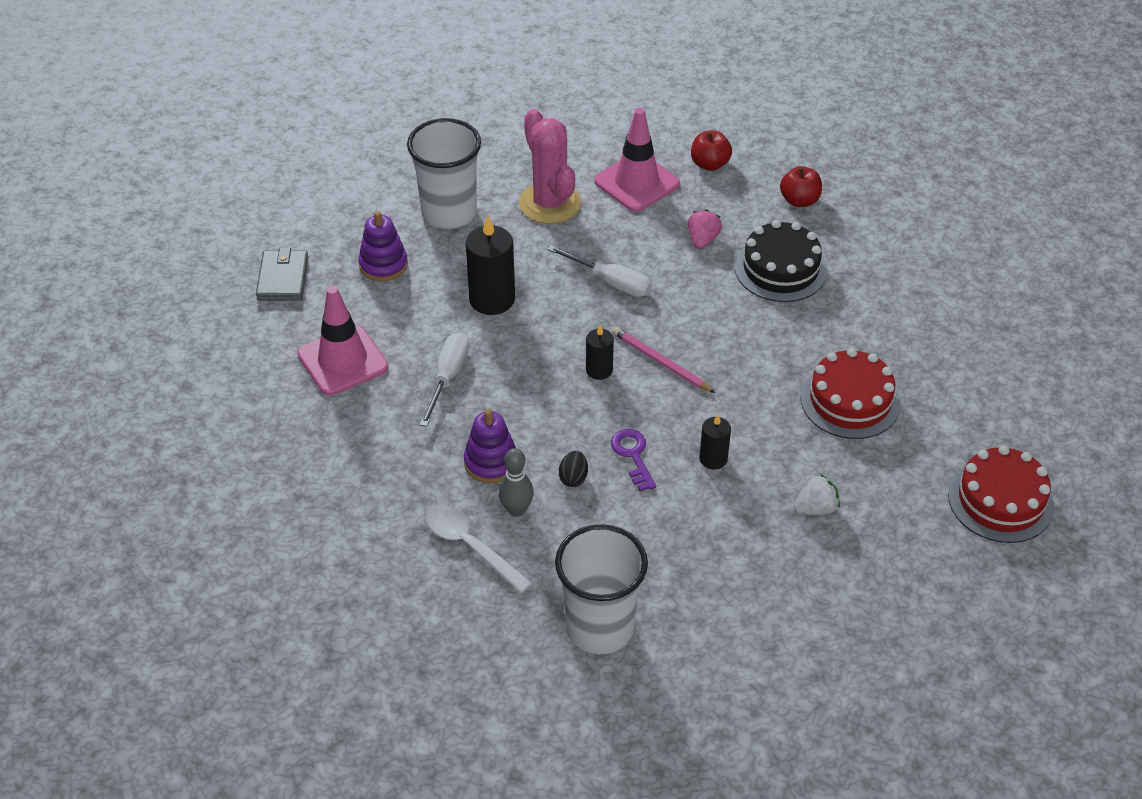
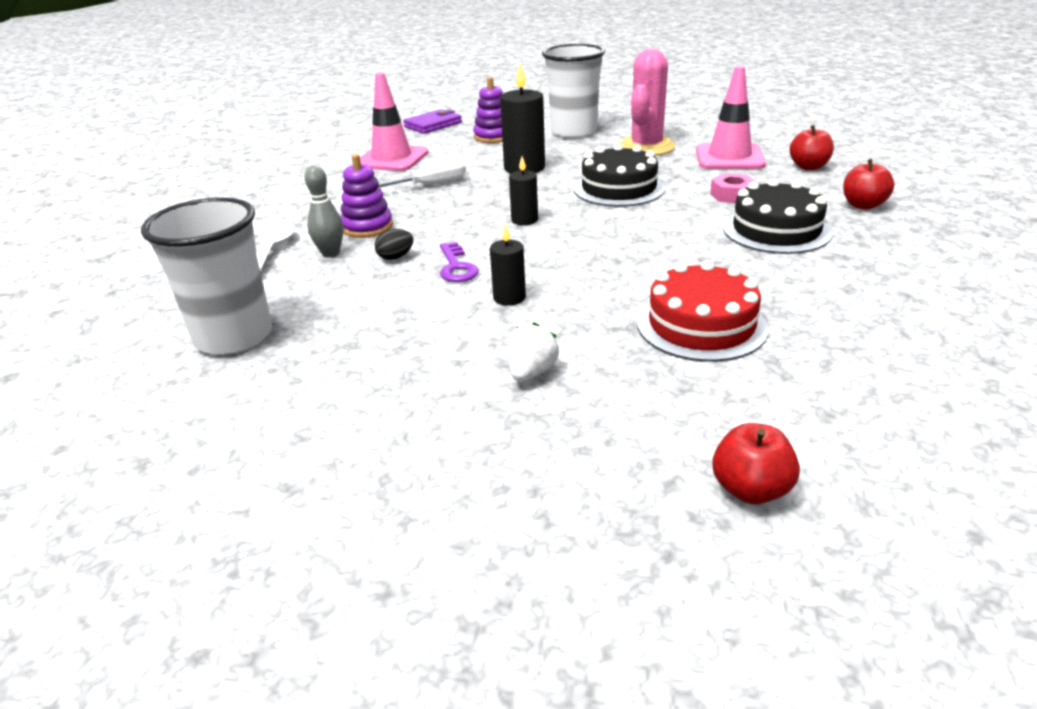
camera: 50 degrees right, 15 degrees down
grey wallet [256,248,308,301] -> purple wallet [403,109,462,134]
white screwdriver [547,245,652,297] -> black cake [574,144,665,207]
purple key [611,429,656,491] -> purple key turned 135 degrees clockwise [440,242,479,282]
pink pencil [612,327,715,393] -> none
pink strawberry [688,210,722,249] -> pink nut [710,173,756,203]
white strawberry [794,475,840,515] -> white strawberry turned 90 degrees counterclockwise [508,322,559,382]
red cake [948,445,1055,543] -> red apple [712,423,800,504]

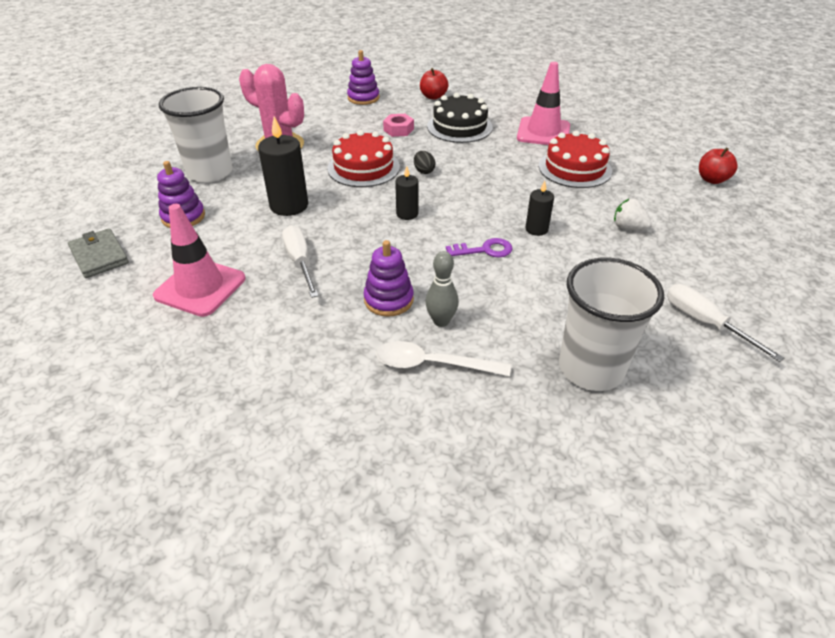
camera: 85 degrees left, 10 degrees up
black egg [375,229,413,260] -> black egg moved to [414,151,435,174]
purple wallet [403,109,462,134] -> grey wallet [68,228,129,278]
black cake [574,144,665,207] -> red cake [327,130,400,187]
pink traffic cone [696,66,766,169] -> pink traffic cone moved to [517,62,570,145]
red apple [790,125,834,170] -> purple stacking toy [347,50,380,105]
none -> white screwdriver [667,284,784,362]

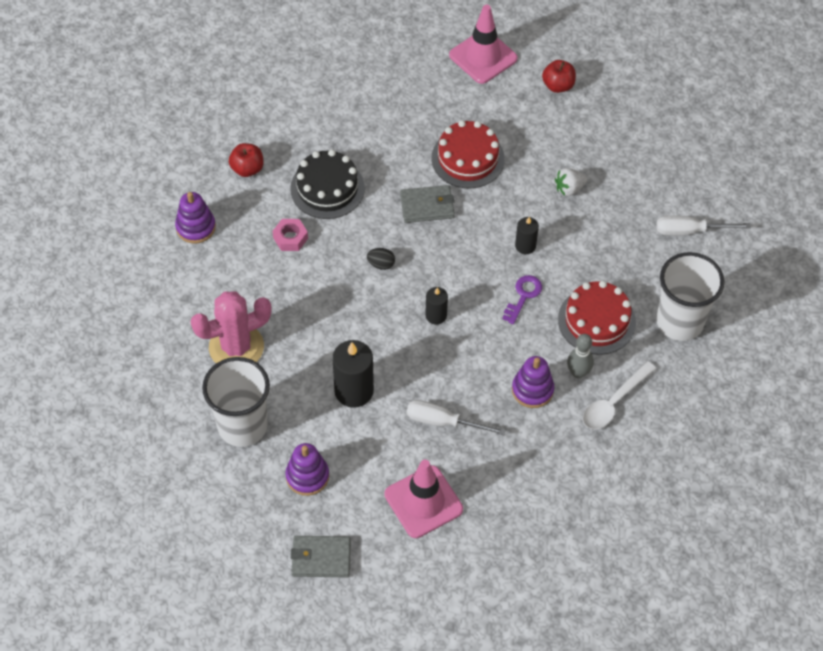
camera: 55 degrees left, 15 degrees up
red cake [327,130,400,187] -> red cake moved to [558,281,636,355]
pink traffic cone [517,62,570,145] -> pink traffic cone moved to [449,5,518,84]
none -> grey wallet [400,185,455,223]

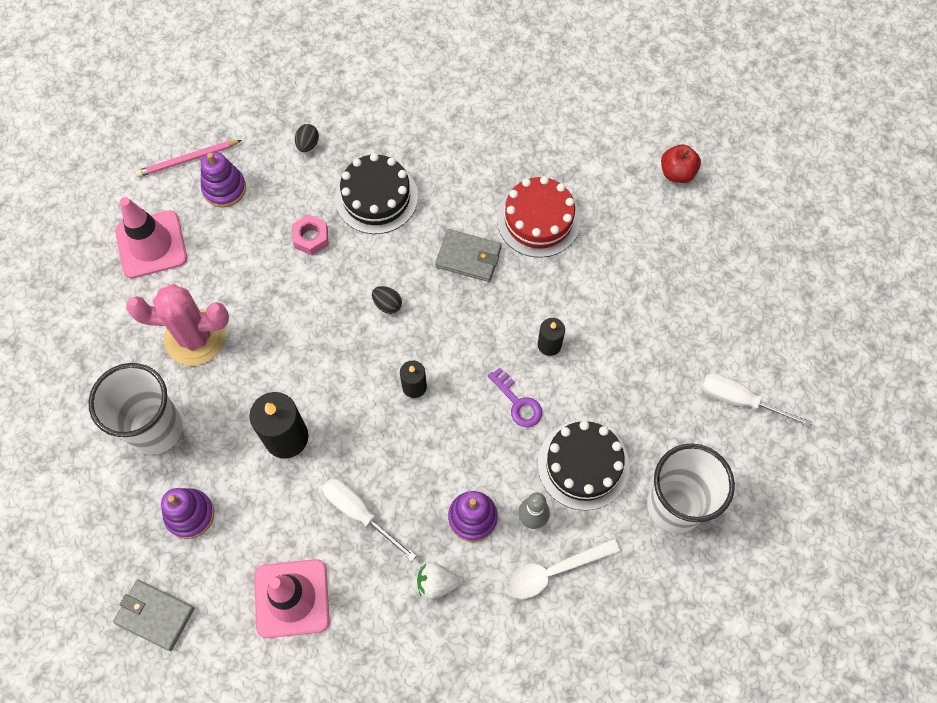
camera: 25 degrees right, 10 degrees up
red apple [229,143,264,177] -> black egg [295,124,319,152]
pink traffic cone [449,5,518,84] -> pink traffic cone moved to [115,197,187,278]
purple key [502,275,542,324] -> purple key turned 90 degrees clockwise [488,367,542,427]
white strawberry [555,168,587,196] -> white strawberry moved to [417,562,460,599]
red cake [558,281,636,355] -> black cake [538,421,629,510]
none -> pink pencil [136,140,242,177]

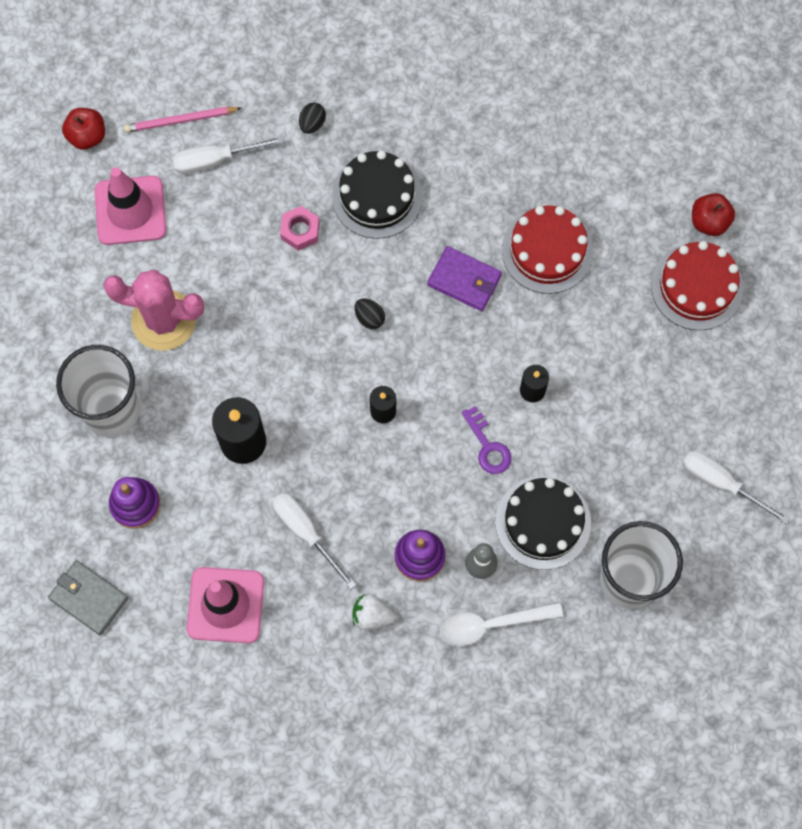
camera: 10 degrees right, 5 degrees up
purple stacking toy [201,152,246,208] -> white screwdriver [173,136,284,174]
grey wallet [435,229,502,282] -> purple wallet [427,246,502,311]
none -> red apple [62,108,105,150]
none -> red cake [651,241,743,330]

